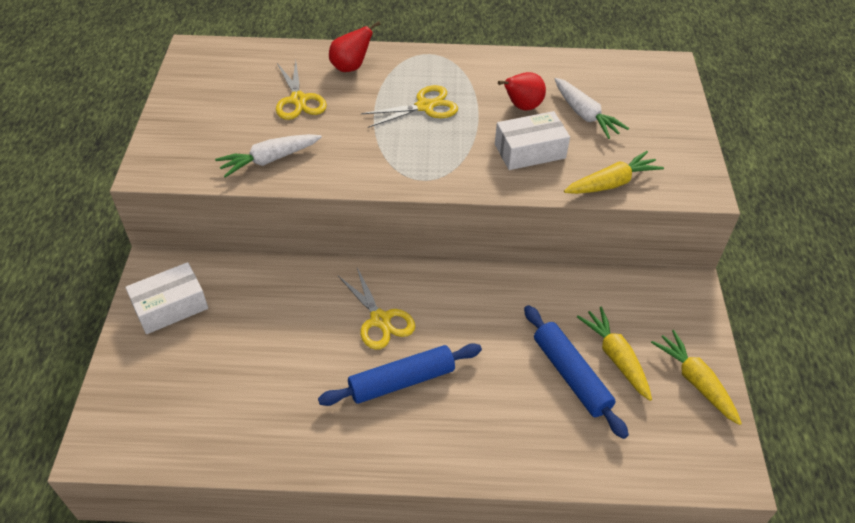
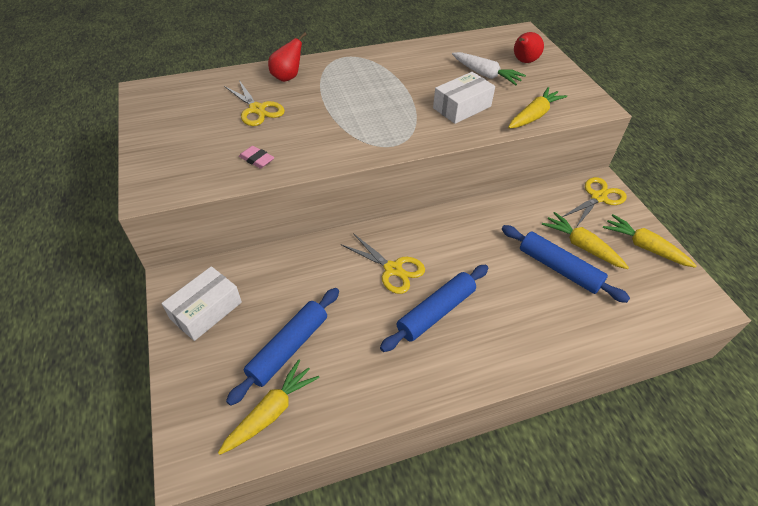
camera: 20 degrees left, 0 degrees up
white carrot [215,134,322,178] -> pink eraser [239,146,275,169]
yellow scissors [361,85,458,128] -> yellow scissors moved to [562,177,627,227]
red pear [498,72,546,111] -> red pear moved to [514,32,544,63]
none -> yellow carrot [218,359,320,455]
none -> blue rolling pin [226,288,339,406]

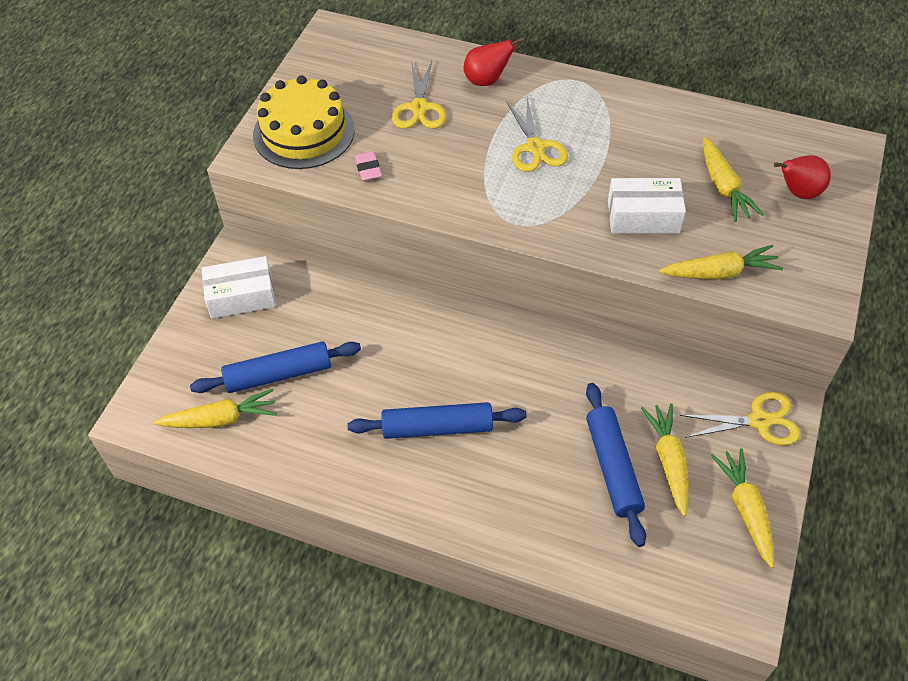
camera: 40 degrees right, 5 degrees up
yellow scissors [341,233,425,294] -> yellow scissors moved to [506,98,568,172]
white carrot [452,52,526,85] -> yellow carrot [703,137,764,222]
none -> yellow cake [253,75,355,169]

